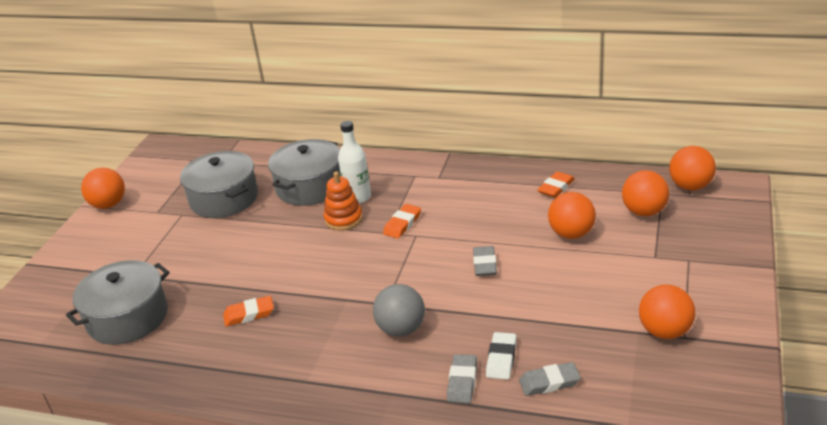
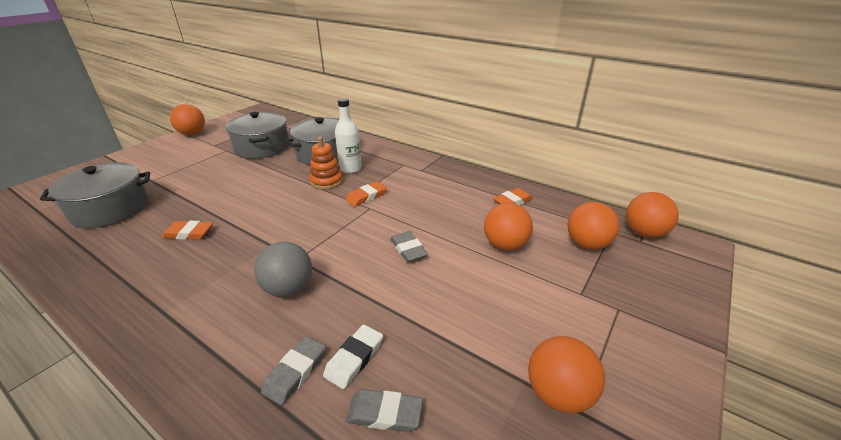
camera: 15 degrees right, 0 degrees up
grey eraser [473,246,497,276] -> grey eraser turned 45 degrees counterclockwise [390,231,428,262]

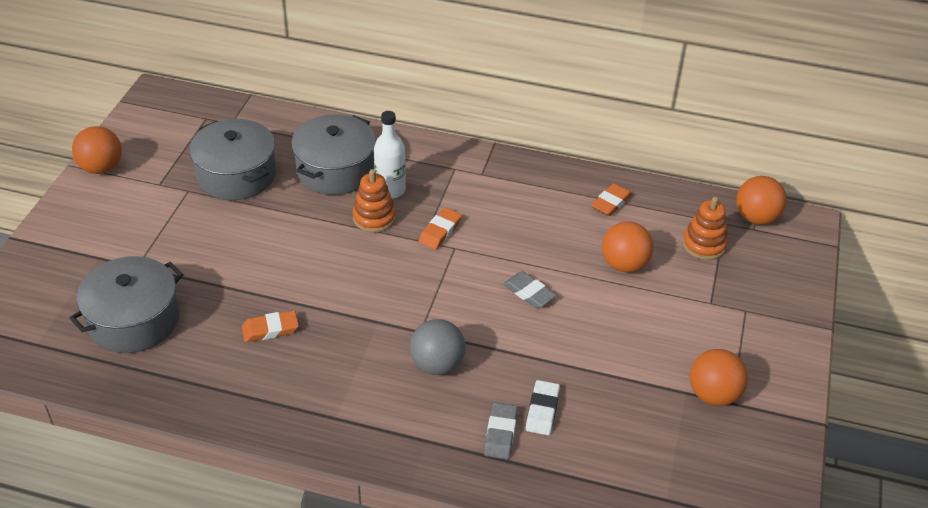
camera: 20 degrees left, 10 degrees up
grey eraser [346,389,423,432] -> none
orange ball [567,202,619,250] -> orange stacking toy [683,197,728,260]

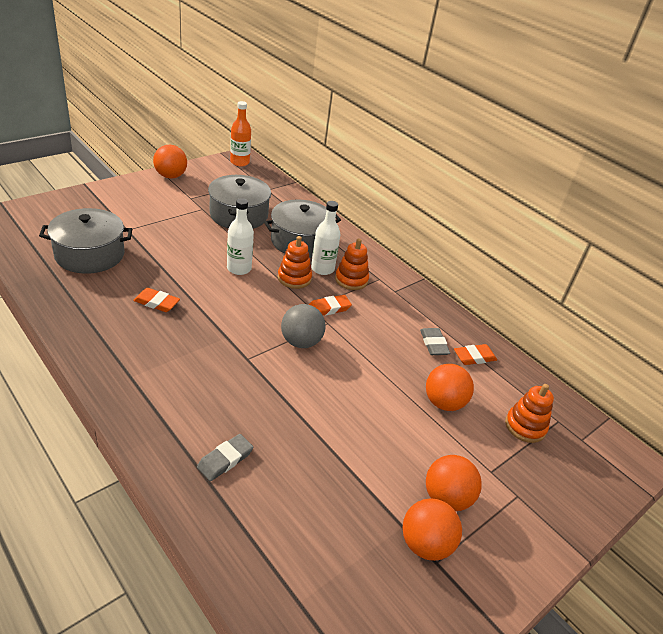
camera: 30 degrees right, 5 degrees down
grey ball [410,319,466,375] -> grey ball moved to [281,304,326,348]
grey eraser [504,271,556,308] -> grey eraser moved to [420,328,450,355]
white eraser [526,380,560,435] -> none
orange ball [736,176,787,224] -> orange ball moved to [426,455,482,511]
none -> white bottle [227,198,254,275]
none -> orange bottle [230,101,251,166]
none -> orange stacking toy [335,238,369,290]

